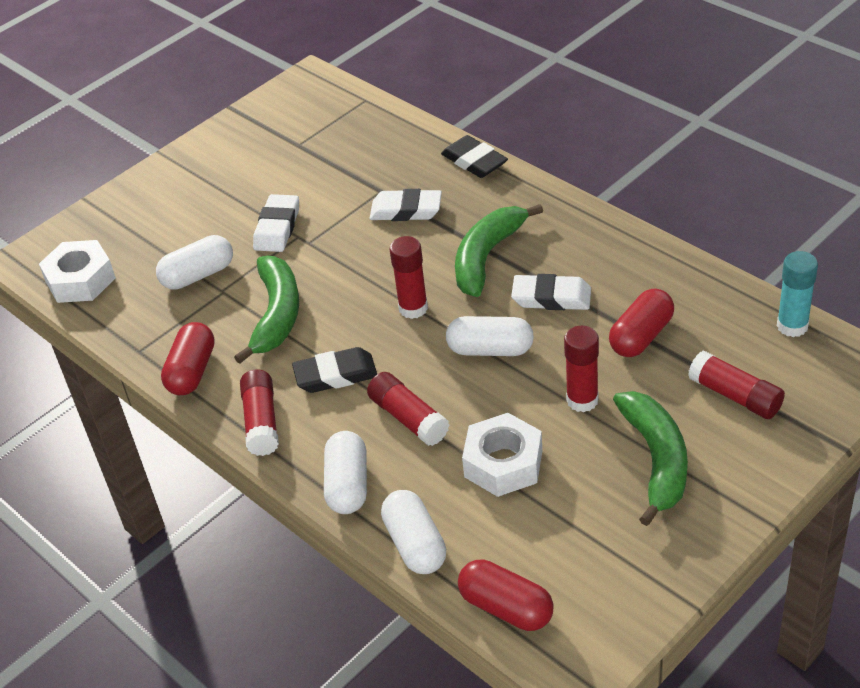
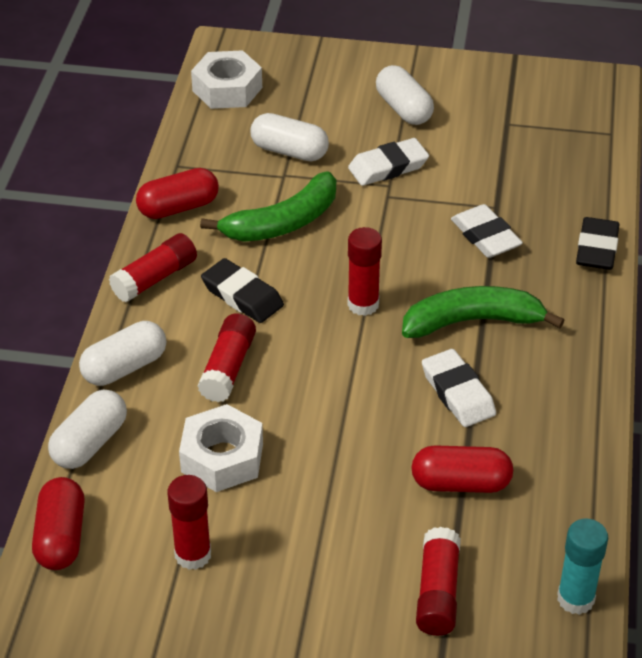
camera: 50 degrees right, 0 degrees up
white capsule [446,316,534,356] -> white capsule moved to [376,65,434,125]
red glue stick [564,326,599,412] -> red glue stick moved to [167,475,211,570]
green banana [613,391,688,526] -> none

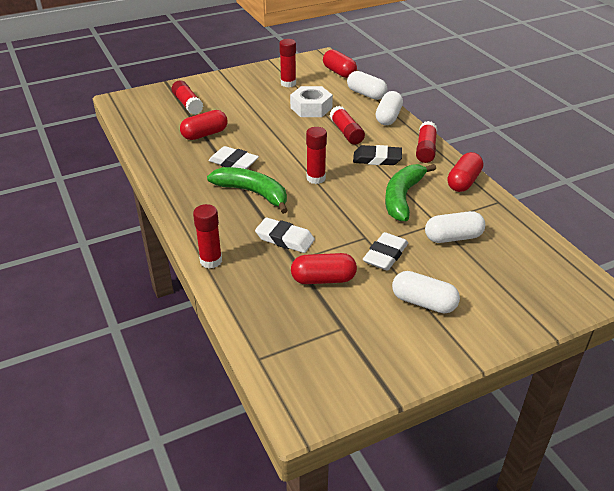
camera: 145 degrees right, 5 degrees down
white capsule [48,390,127,469] -> white capsule turned 45 degrees counterclockwise [347,71,388,100]
white nut [191,50,262,109] -> none
green banana [402,286,565,338] -> green banana turned 105 degrees counterclockwise [207,167,288,214]
turquoise glue stick [557,519,608,615] -> none
black eraser [576,217,620,270] -> red glue stick [193,204,222,268]
none -> red capsule [291,253,357,284]

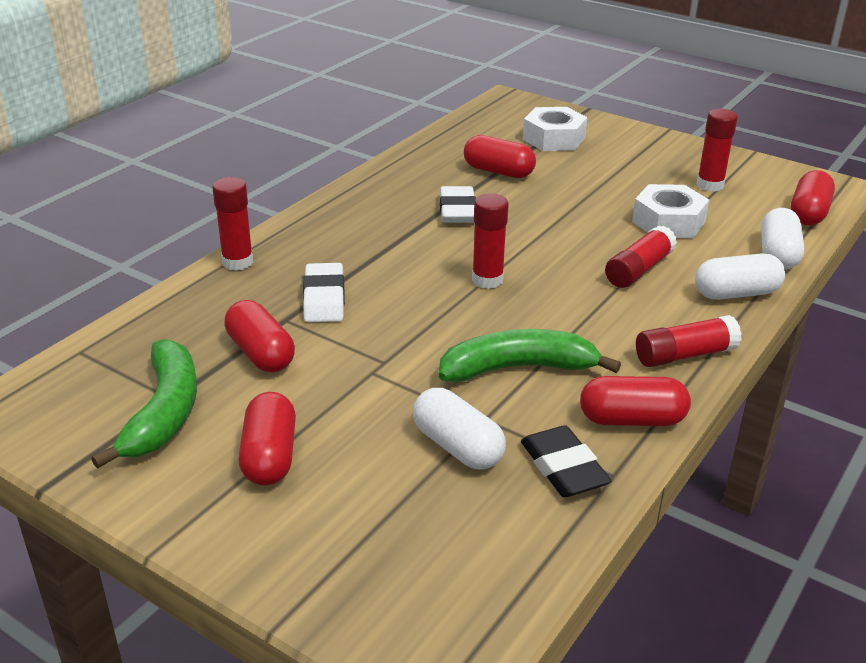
camera: 60 degrees right, 5 degrees down
red glue stick [172,80,203,115] -> white nut [523,107,587,151]
green banana [207,167,288,214] -> green banana moved to [91,339,197,468]
black eraser [353,145,402,165] -> black eraser moved to [521,425,612,497]
white eraser [363,232,408,271] -> none
white capsule [392,271,460,313] -> red capsule [239,392,296,485]

